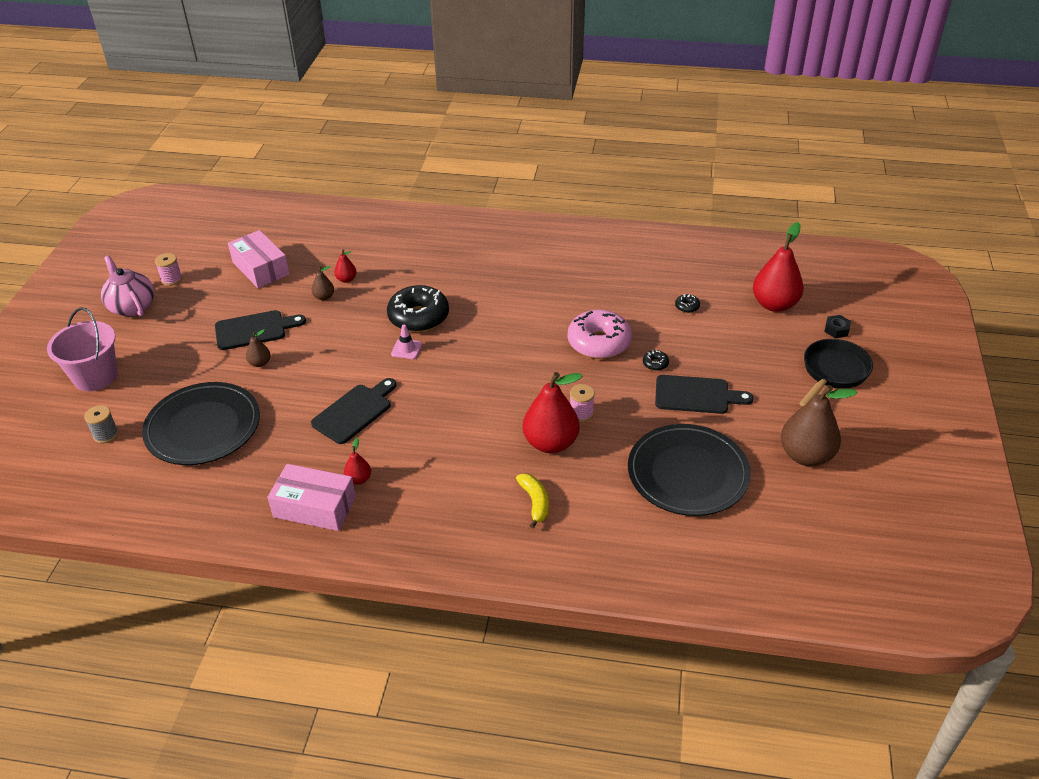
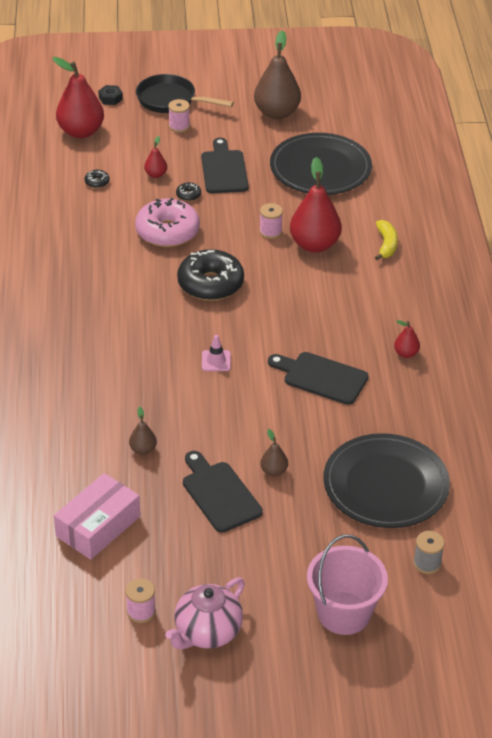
camera: 105 degrees left, 0 degrees up
pink box [267,464,356,531] -> none
red pear [334,249,357,283] -> red pear moved to [144,136,167,178]
black donut [387,285,449,332] -> black donut moved to [177,249,244,301]
yellow banana [516,473,549,529] -> yellow banana turned 120 degrees clockwise [375,220,398,260]
none -> pink spool [168,99,190,132]

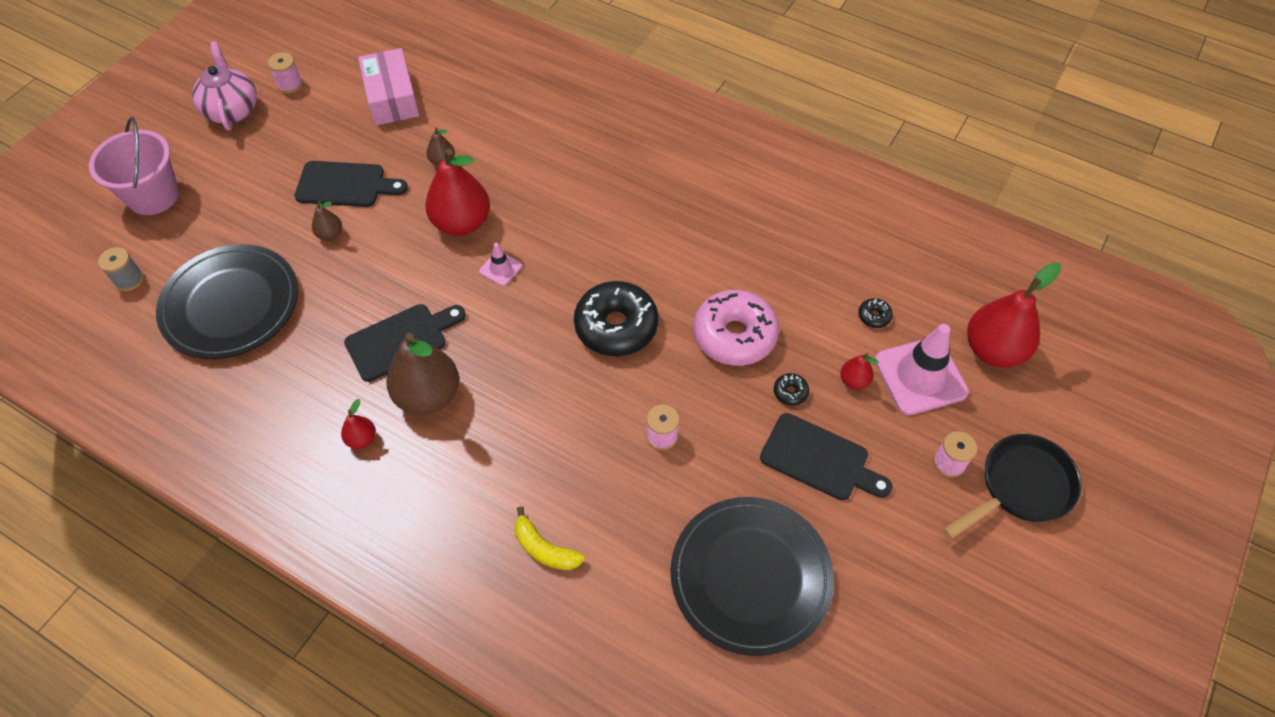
camera: 125 degrees right, 15 degrees up
black nut [98,85,123,105] -> none
brown pear [254,30,301,119] -> brown pear moved to [386,333,459,415]
red pear [290,157,342,253] -> red pear moved to [425,149,490,236]
none -> pink traffic cone [875,324,969,415]

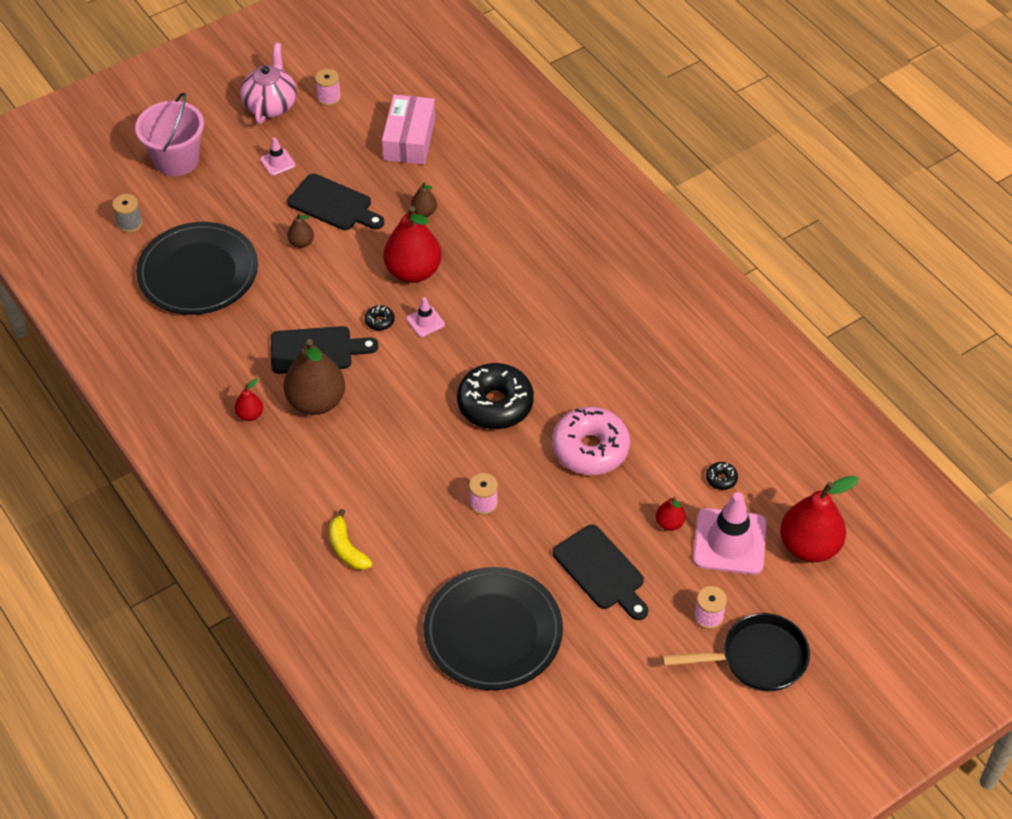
camera: 25 degrees right, 5 degrees down
black donut [774,373,809,406] -> black donut moved to [365,305,395,331]
none -> pink traffic cone [260,137,295,176]

